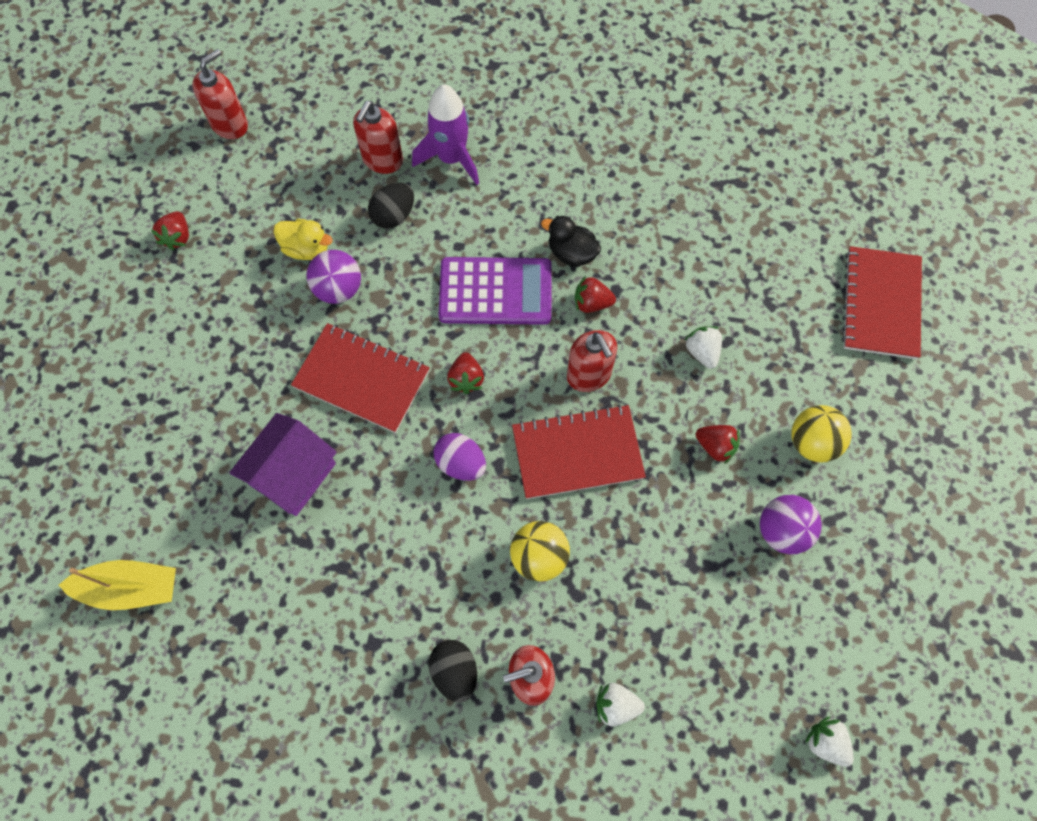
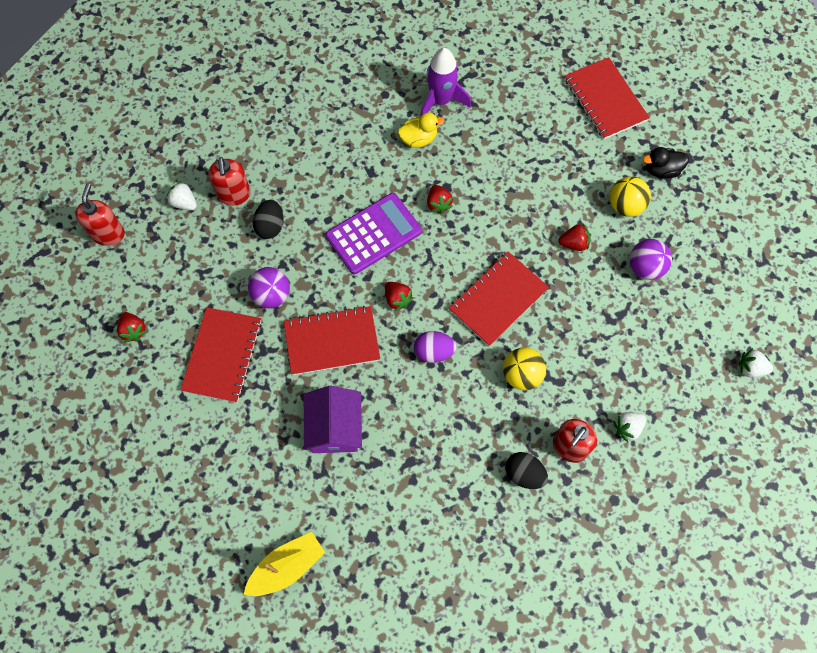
camera: 35 degrees left, 0 degrees up
yellow duck [274,219,333,260] -> yellow duck moved to [398,112,445,148]
purple rocket [412,84,479,185] -> purple rocket moved to [420,48,471,117]
black duck [541,216,601,267] -> black duck moved to [643,147,689,178]
red soap dispenser [567,330,617,392] -> none
red strawberry [575,276,616,313] -> red strawberry turned 75 degrees counterclockwise [427,185,453,214]
white strawberry [685,326,722,369] -> white strawberry moved to [166,181,197,210]
none -> red notebook [181,307,262,403]

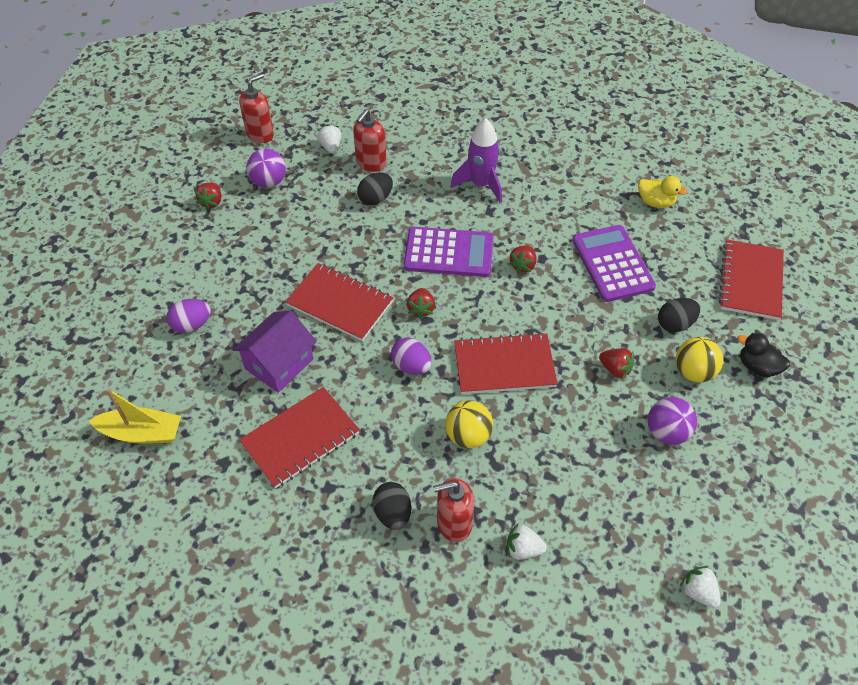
camera: 40 degrees right, 15 degrees down
red notebook [181,307,262,403] -> red notebook moved to [239,387,360,488]
purple ball [248,267,290,308] -> purple ball moved to [247,149,286,188]
yellow duck [398,112,445,148] -> yellow duck moved to [638,176,688,208]
purple rocket [420,48,471,117] -> purple rocket moved to [450,118,502,203]
none -> purple egg [166,299,211,333]
none -> purple calculator [572,225,656,302]
none -> black egg [658,298,700,332]

